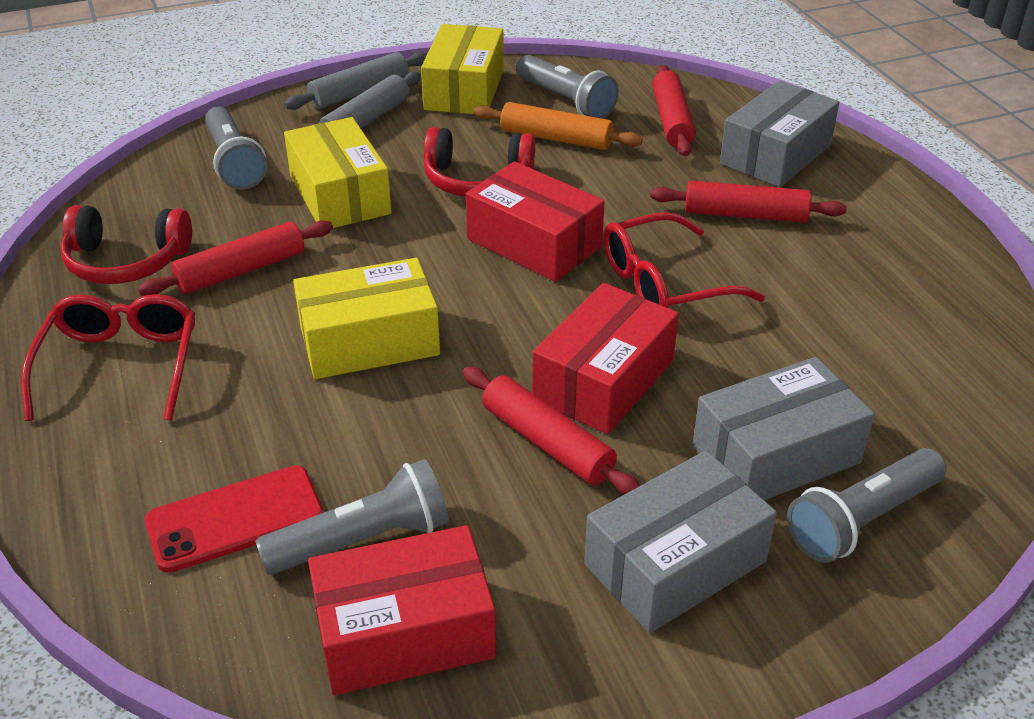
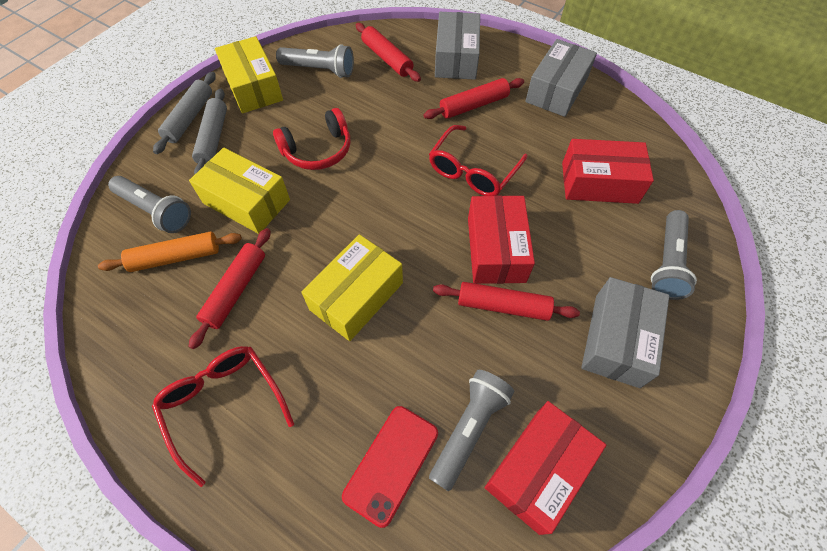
camera: 35 degrees left, 20 degrees up
red headphones [60,205,192,284] -> none
red box [466,161,605,282] -> red box moved to [562,139,654,204]
orange rolling pin [473,102,643,150] -> orange rolling pin moved to [98,231,242,272]
grey box [693,357,875,500] -> grey box moved to [525,39,597,117]

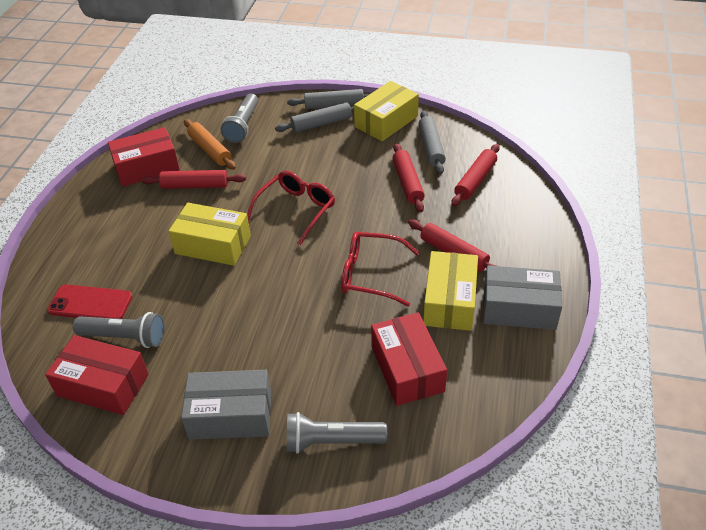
camera: 70 degrees right, 15 degrees down
red glasses [152,346,294,487] -> red glasses moved to [247,171,335,245]
yellow box [189,147,290,234] -> yellow box moved to [423,251,478,331]
red headphones [273,108,350,170] -> none
grey flashlight [276,44,354,78] -> grey rolling pin [418,110,446,174]
red rolling pin [433,282,580,321] -> red rolling pin moved to [392,143,425,212]
grey box [435,12,480,80] -> none
red box [468,195,535,284] -> red box moved to [108,127,180,187]

